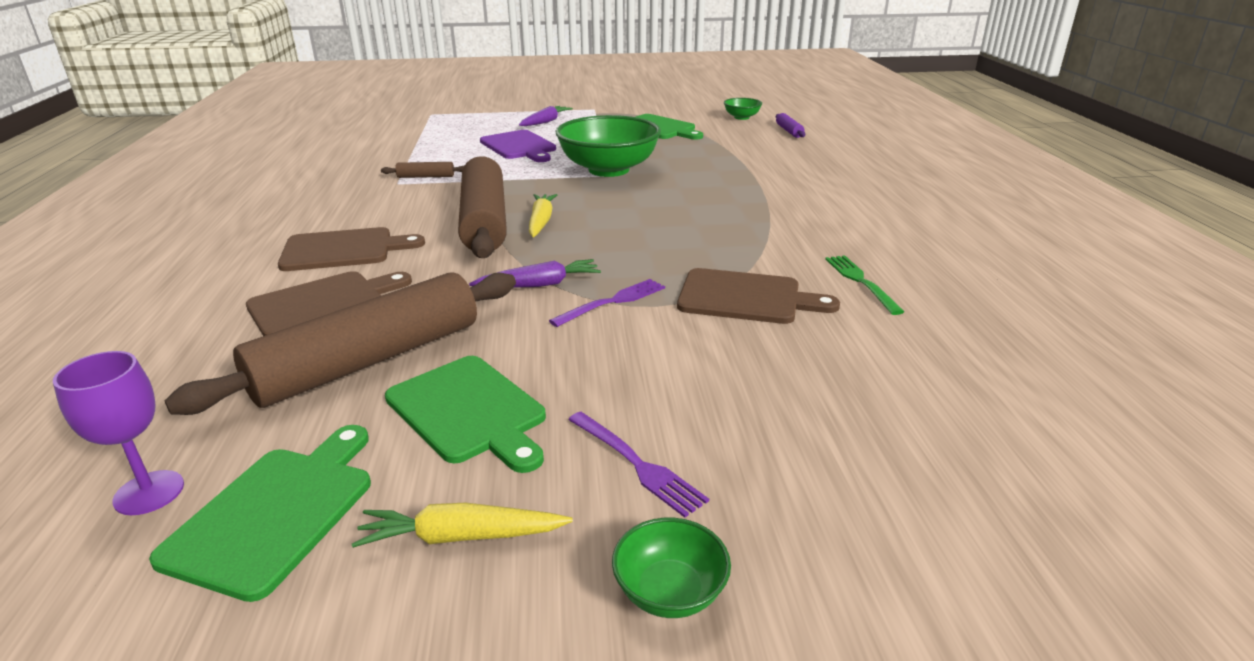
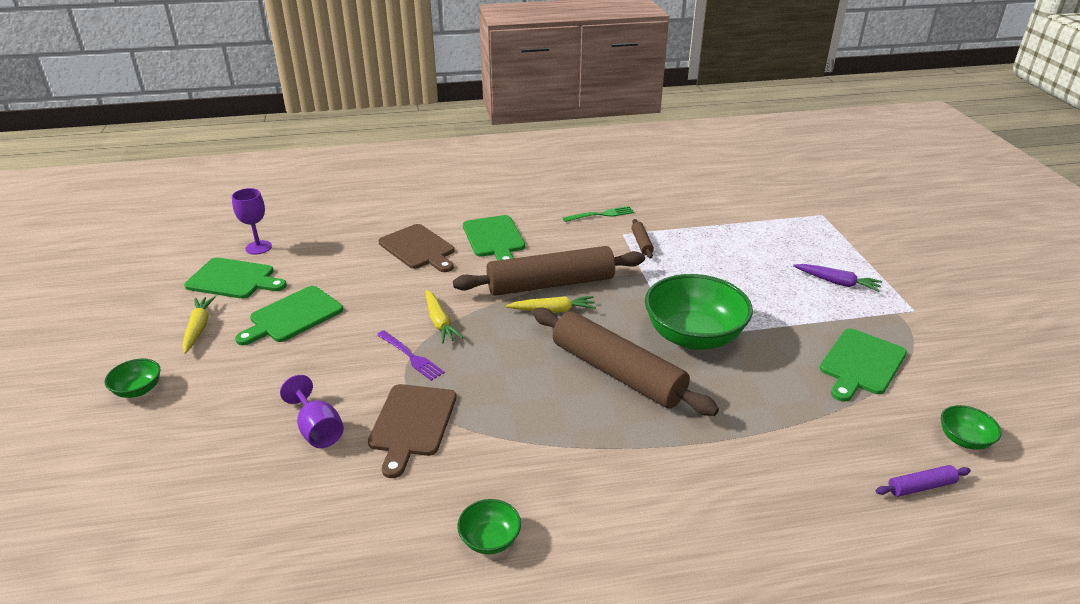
camera: 85 degrees right, 5 degrees up
brown rolling pin [165,272,516,415] -> brown rolling pin moved to [533,308,719,416]
brown cutting board [278,227,425,271] -> green cutting board [463,215,525,261]
purple carrot [469,259,601,288] -> yellow carrot [425,290,463,343]
purple cutting board [480,130,556,162] -> none
purple fork [568,412,709,518] -> none
green fork [825,255,904,315] -> green fork moved to [563,206,634,222]
none -> purple goblet [280,375,344,448]
none -> green bowl [457,499,521,554]

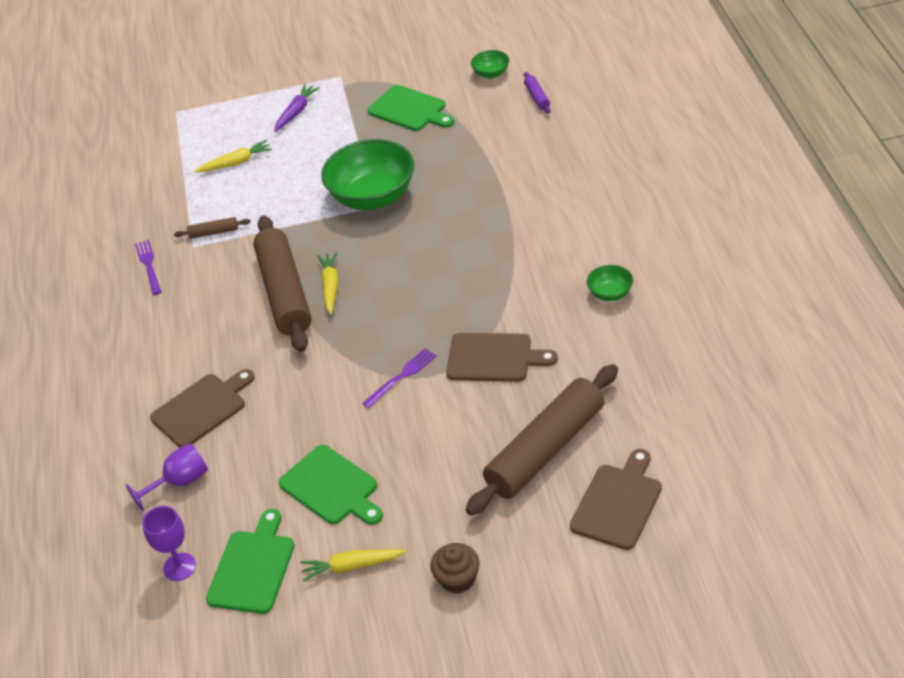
camera: 85 degrees left, 10 degrees up
green bowl [104,358,161,398] -> brown cupcake [430,543,479,594]
purple goblet [280,375,344,448] -> purple goblet moved to [126,443,208,511]
yellow carrot [425,290,463,343] -> yellow carrot moved to [195,140,272,173]
green cutting board [463,215,525,261] -> none
brown rolling pin [533,308,719,416] -> brown rolling pin moved to [466,364,618,516]
green fork [563,206,634,222] -> purple fork [135,240,161,295]
none -> brown cutting board [570,449,662,550]

